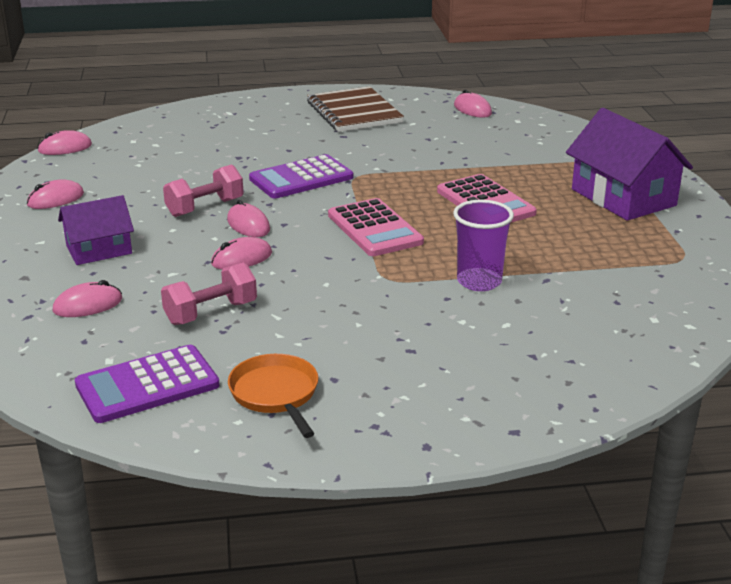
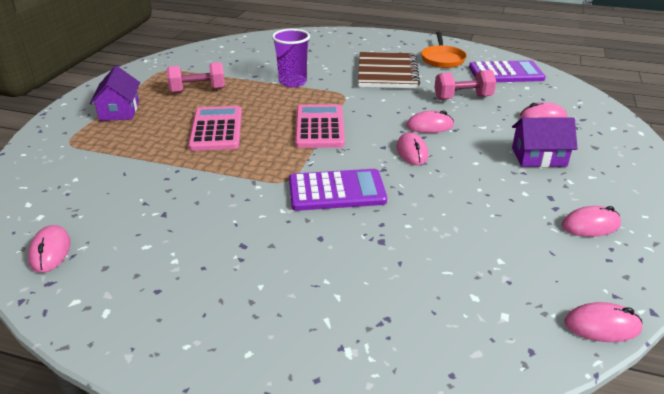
camera: 155 degrees left, 5 degrees up
pink dumbbell [163,164,244,217] -> pink dumbbell moved to [167,62,225,93]
brown notebook [307,86,404,132] -> brown notebook moved to [358,52,420,88]
purple house [566,108,693,221] -> purple house [89,66,140,121], size x0.62

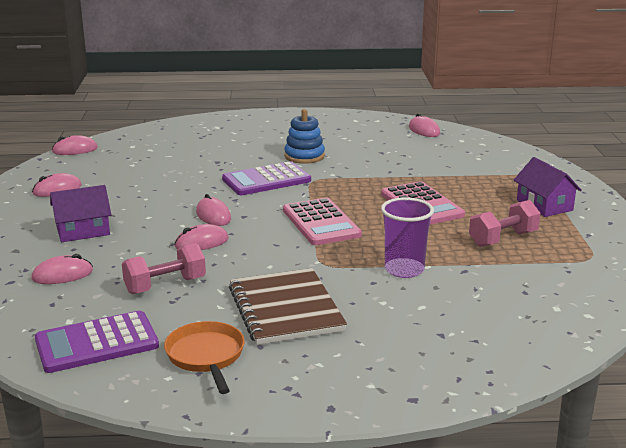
camera: 160 degrees right, 10 degrees down
none -> blue stacking toy [284,109,325,164]

